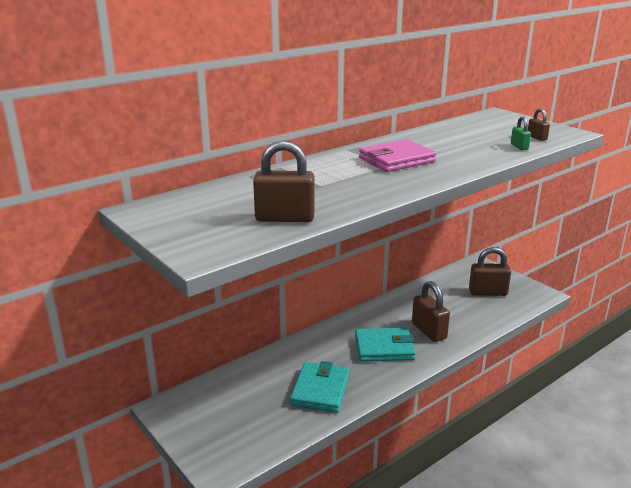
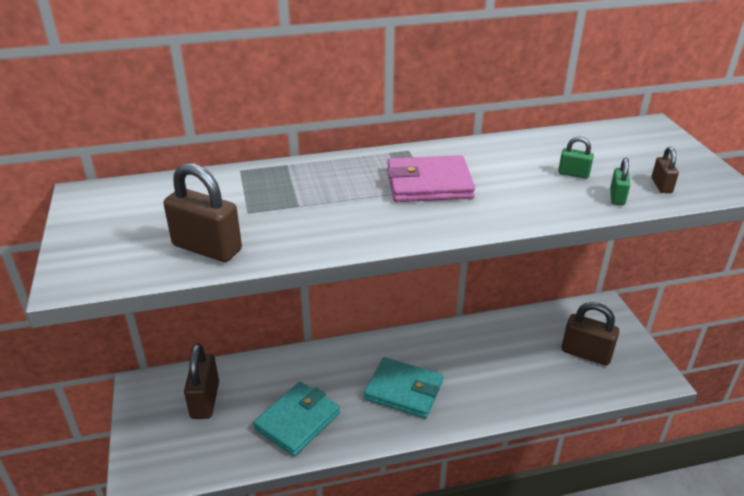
camera: 25 degrees right, 10 degrees up
brown padlock [412,281,450,342] -> brown padlock moved to [184,344,219,419]
none -> green padlock [558,137,594,179]

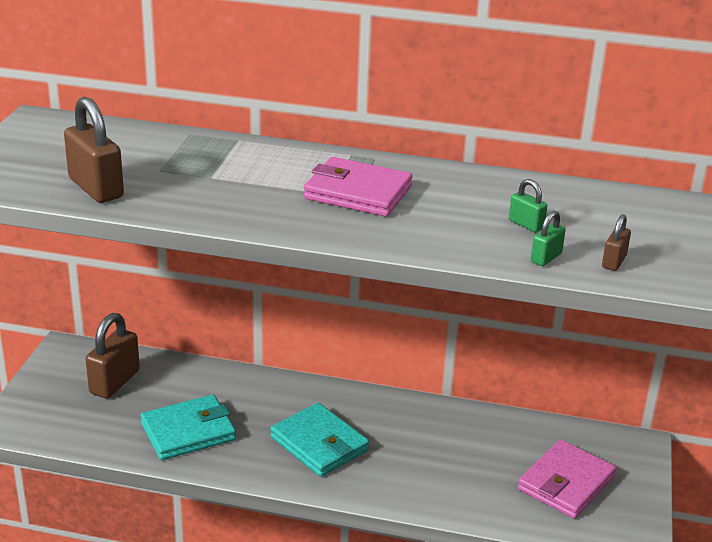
camera: 25 degrees right, 5 degrees down
brown padlock [562,302,619,366] -> pink wallet [518,440,616,519]

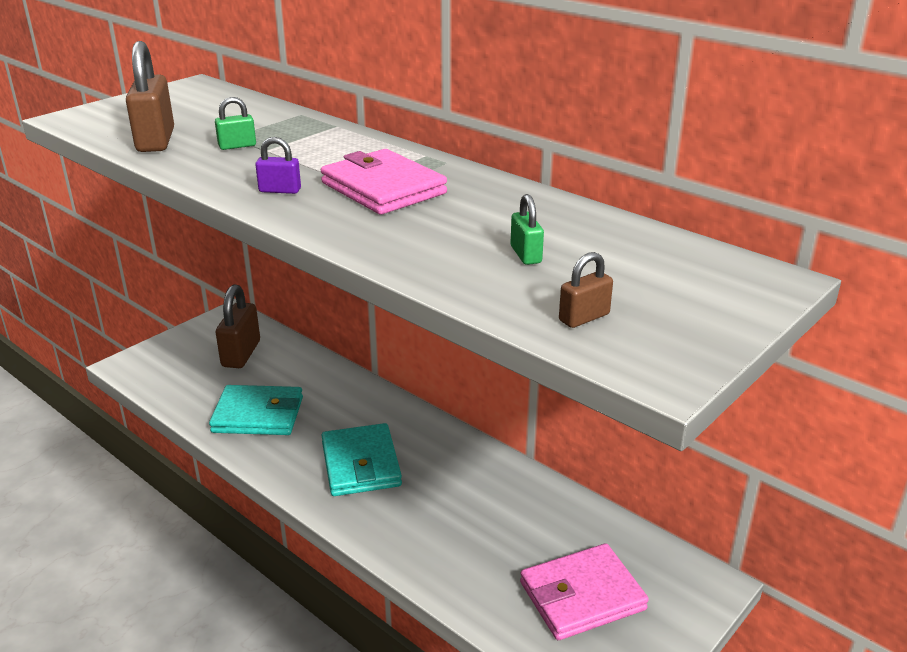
camera: 30 degrees right, 0 degrees up
brown padlock [86,313,140,399] -> brown padlock turned 45 degrees counterclockwise [216,284,260,368]
green padlock [531,211,566,266] -> green padlock moved to [215,97,256,150]
none -> purple padlock [255,137,301,194]

